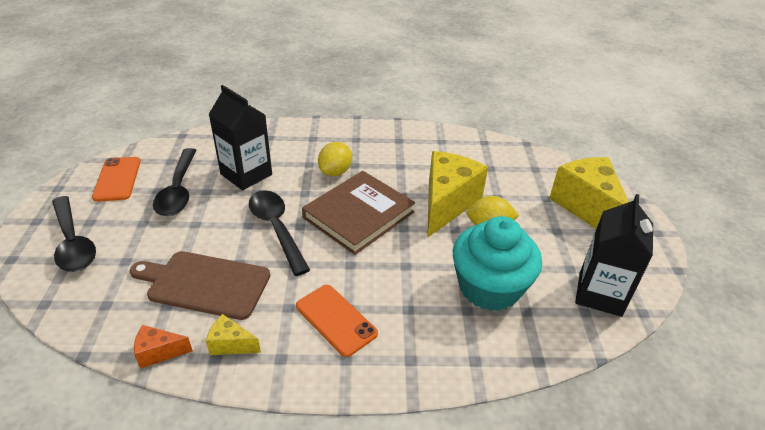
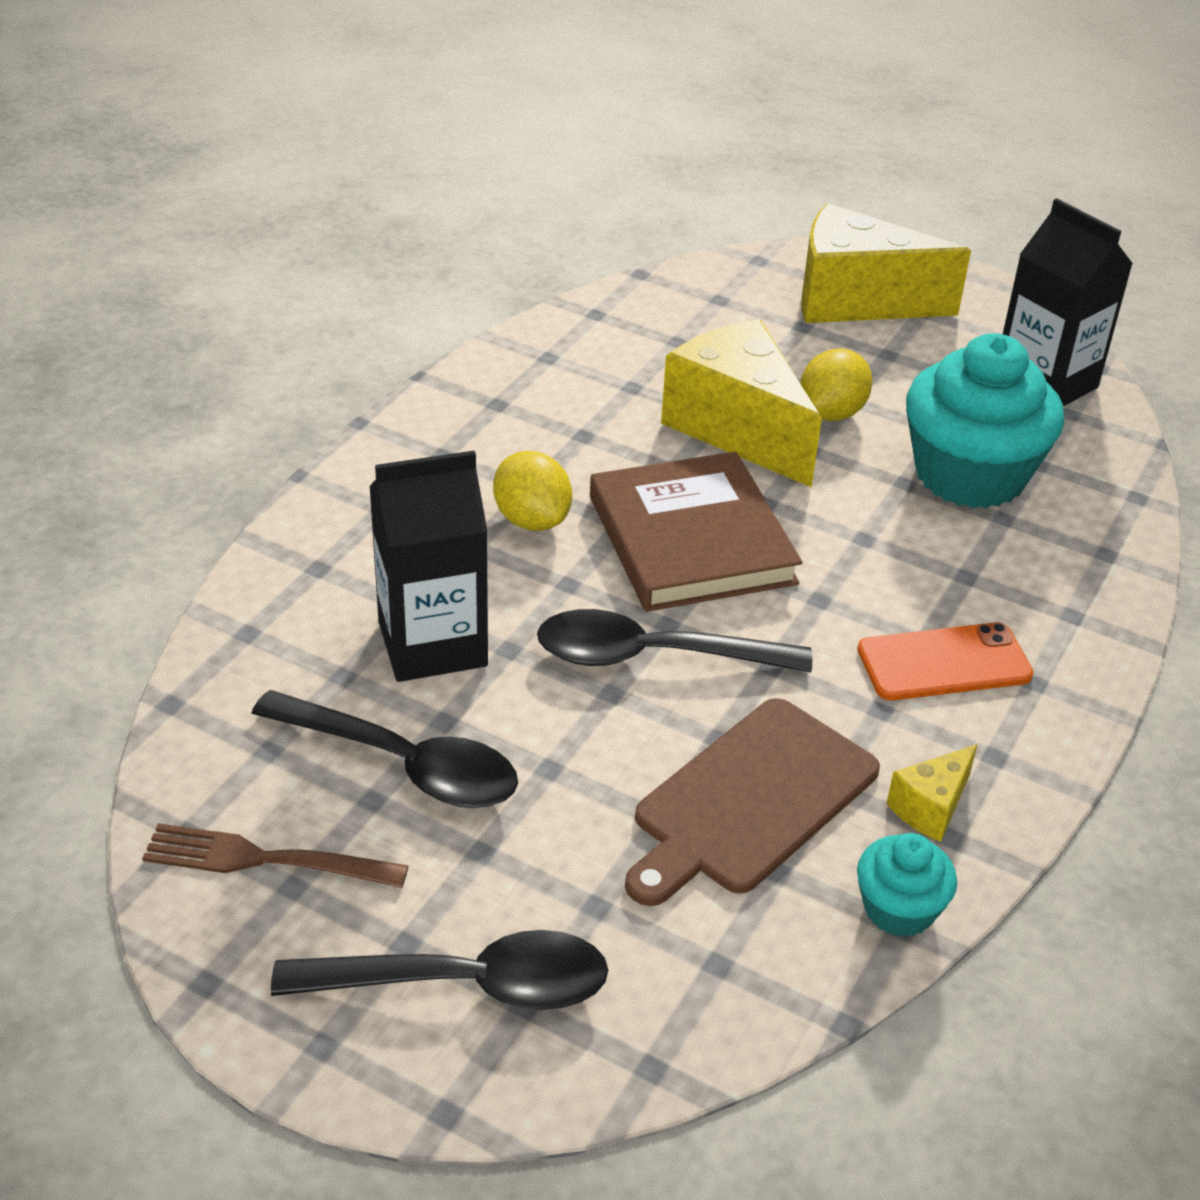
camera: 60 degrees left, 0 degrees up
orange phone [92,157,141,202] -> brown fork [142,823,408,888]
orange cheese [134,325,193,369] -> turquoise cupcake [857,833,957,937]

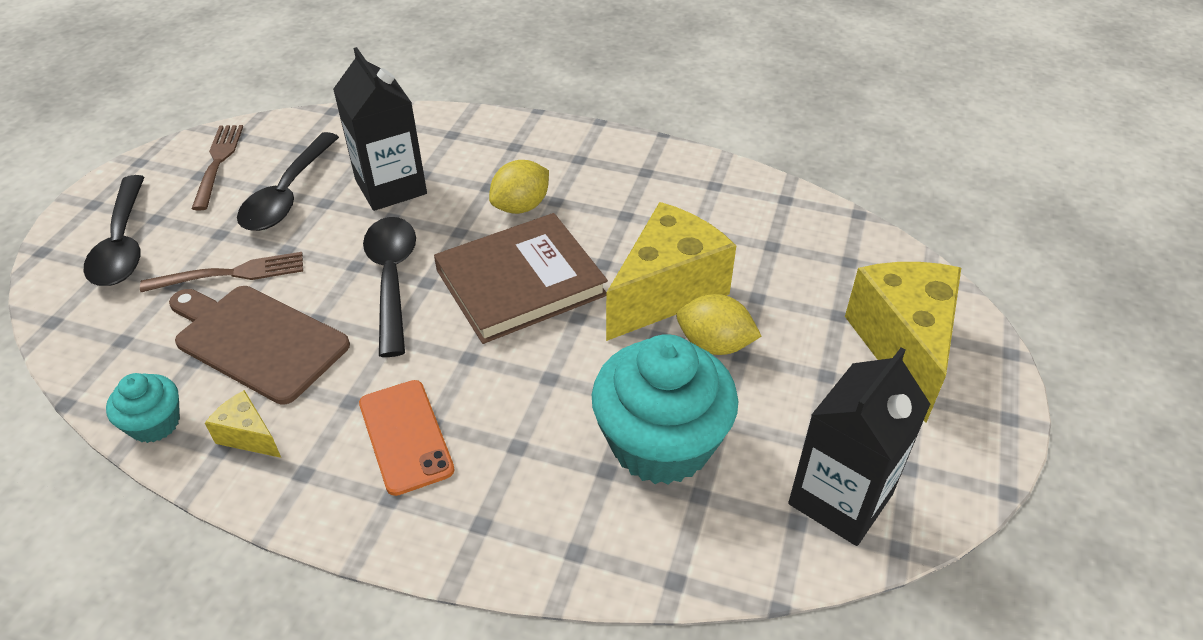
camera: 80 degrees right, 5 degrees up
none -> brown fork [140,252,303,292]

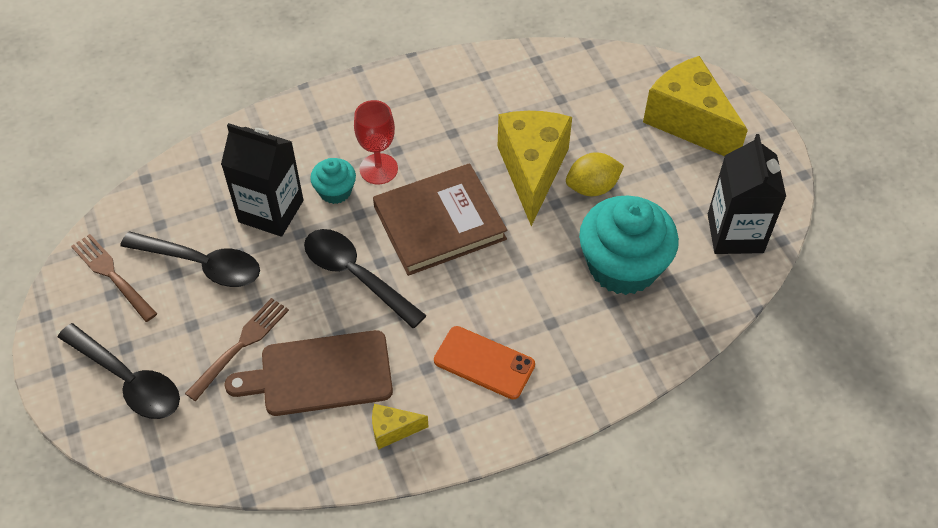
camera: 40 degrees left, 10 degrees up
turquoise cupcake [106,373,180,443] -> turquoise cupcake moved to [310,158,356,204]
black spoon [237,132,339,231] -> black spoon turned 45 degrees counterclockwise [120,231,260,287]
brown book [434,213,608,344] -> brown book turned 45 degrees clockwise [373,163,507,276]
yellow lemon [489,160,549,214] -> red goblet [354,100,398,184]

